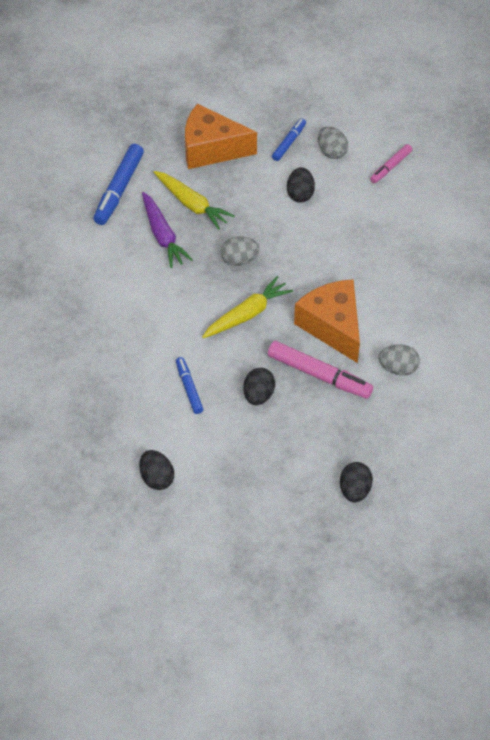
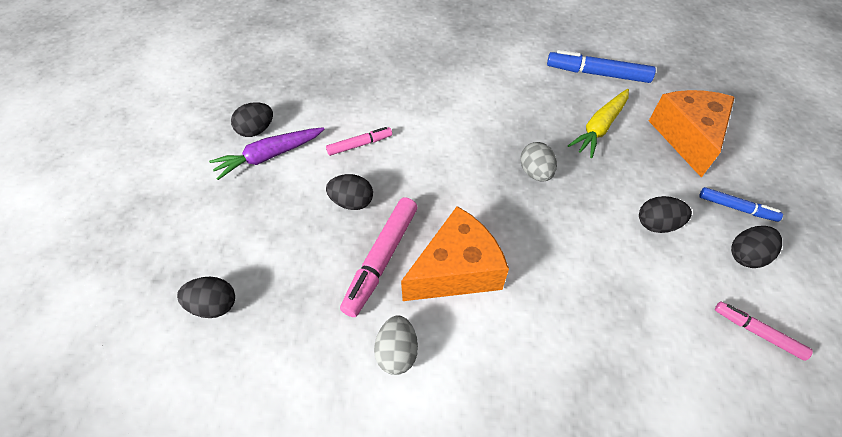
camera: 85 degrees right, 0 degrees up
purple carrot [142,192,193,268] -> purple carrot moved to [209,127,325,180]
blue marker [176,357,203,414] -> pink marker [326,127,392,156]
yellow carrot [202,276,293,338] -> none
grey egg [318,126,348,159] -> black egg [731,226,782,268]

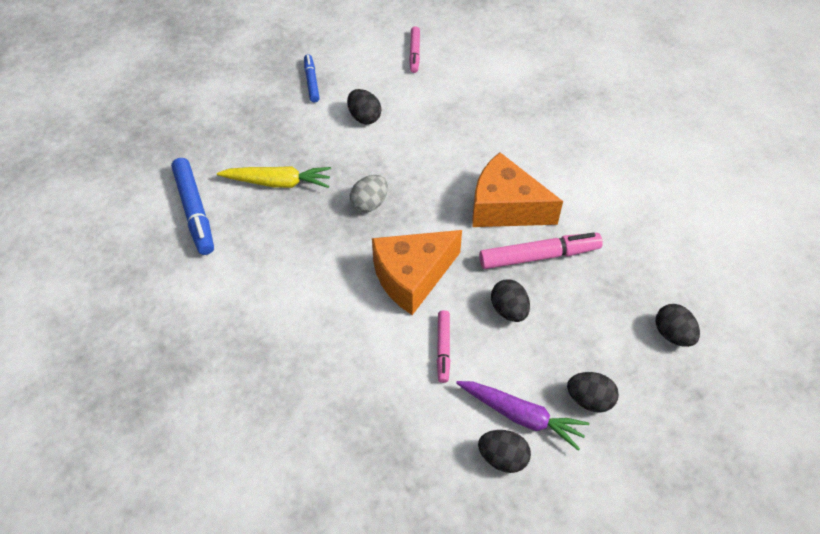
camera: 125 degrees left, 0 degrees up
pink marker [326,127,392,156] -> pink marker turned 120 degrees counterclockwise [437,310,450,383]
grey egg [374,316,418,375] -> none
orange cheese [649,90,735,178] -> orange cheese moved to [372,230,462,315]
black egg [731,226,782,268] -> black egg moved to [567,372,619,413]

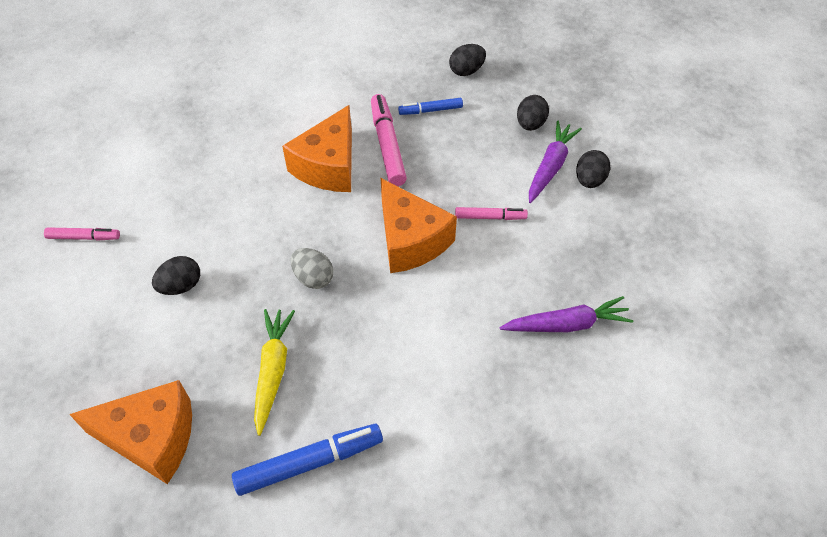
camera: 90 degrees left, 0 degrees up
blue marker [304,54,320,103] -> blue marker moved to [398,98,463,115]
black egg [491,279,530,322] -> none
none -> orange cheese [69,380,192,484]
none -> purple carrot [500,296,634,332]

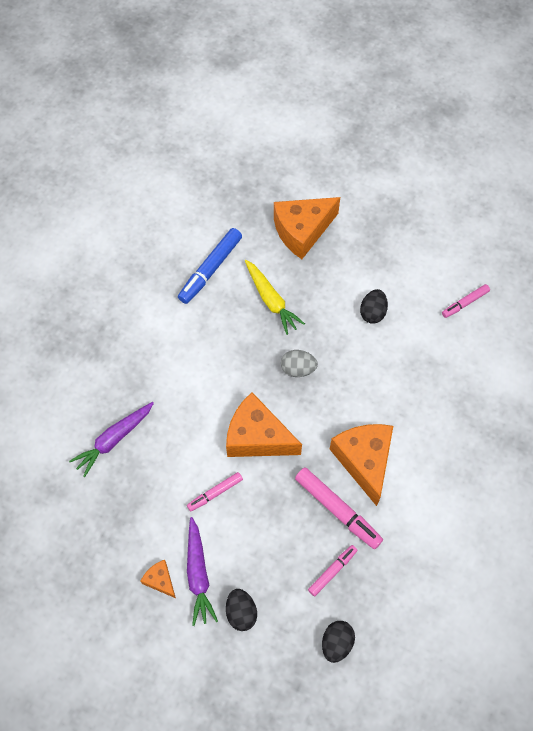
camera: 145 degrees right, 10 degrees up
blue marker [398,98,463,115] -> pink marker [308,545,357,596]
black egg [576,150,611,188] -> orange cheese [141,560,176,598]

